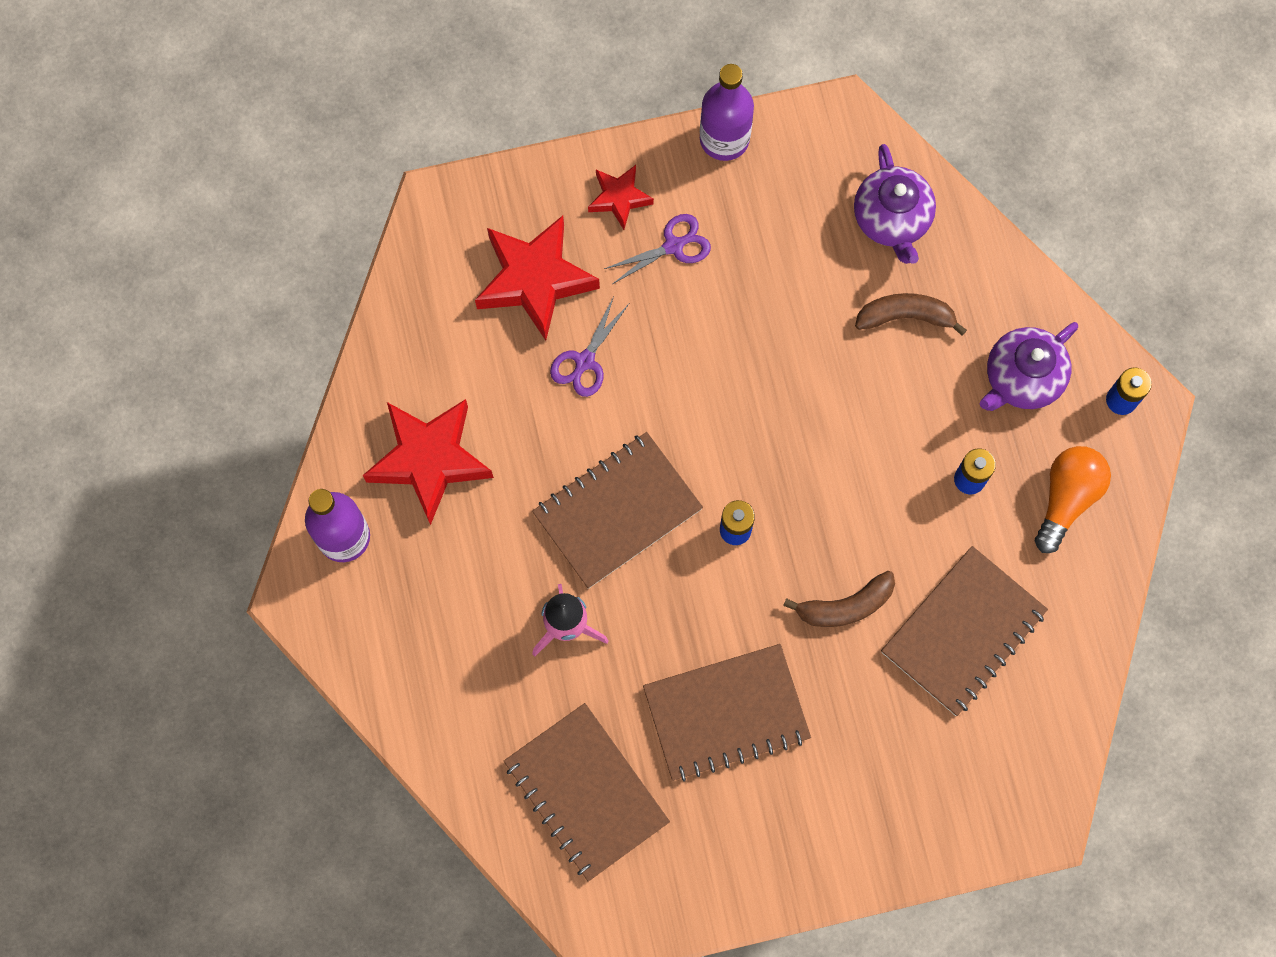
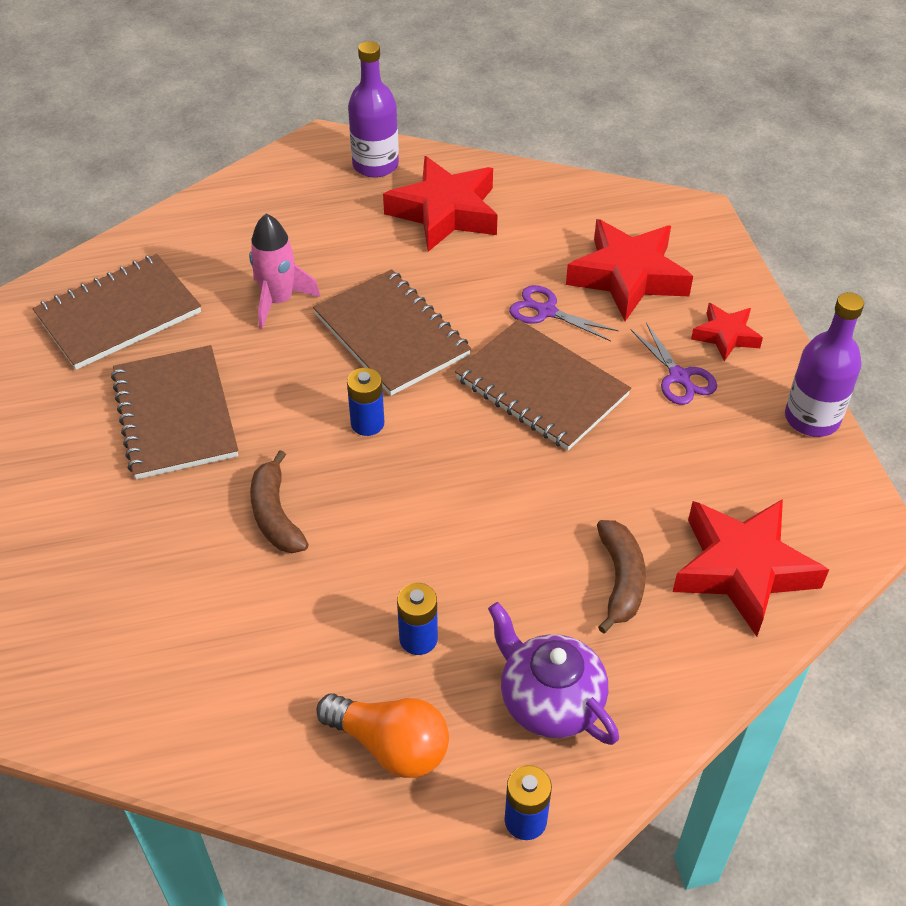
camera: 90 degrees right, 25 degrees down
purple teapot [854,144,936,264] -> red star [673,499,829,636]
brown notebook [881,546,1048,716] -> brown notebook moved to [455,319,631,450]

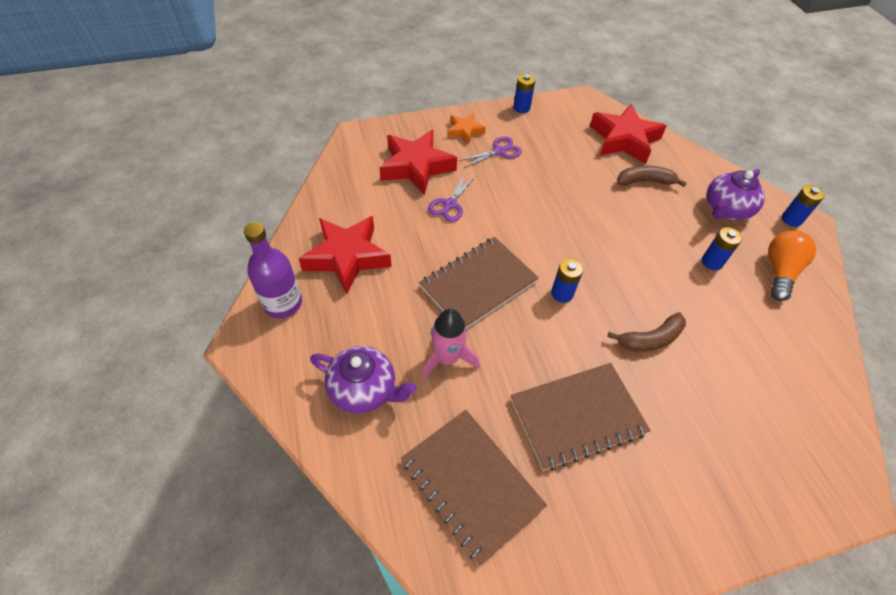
camera: 95 degrees left, 5 degrees up
brown notebook [455,319,631,450] -> none
red star [691,303,763,361] -> orange star [447,113,486,145]
purple bottle [785,292,864,437] -> blue battery [513,74,536,113]
none -> purple teapot [310,346,417,414]

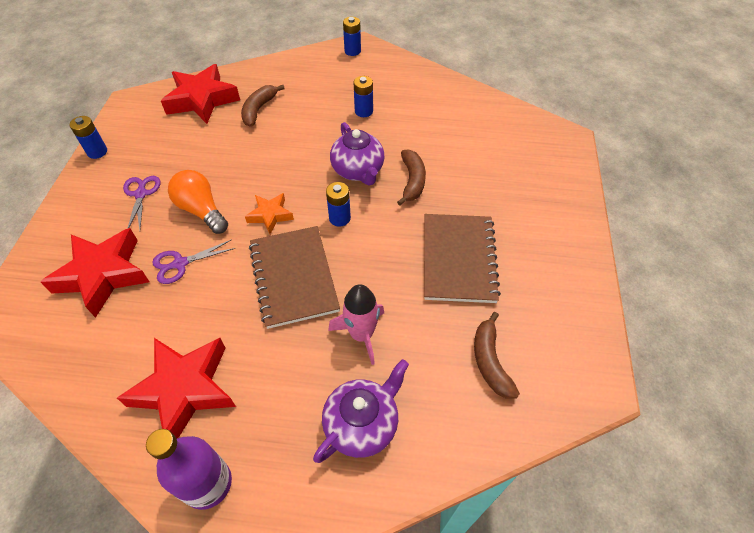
camera: 65 degrees left, 0 degrees up
brown notebook [401,410,547,565] -> brown banana [474,312,520,399]
purple scissors [428,173,476,222] -> purple scissors turned 105 degrees clockwise [152,239,235,284]
orange star [447,113,486,145] -> orange star moved to [245,193,294,234]
purple teapot [706,169,765,220] -> purple teapot moved to [330,122,385,185]
orange light bulb [768,230,816,301] -> orange light bulb moved to [168,170,228,234]

